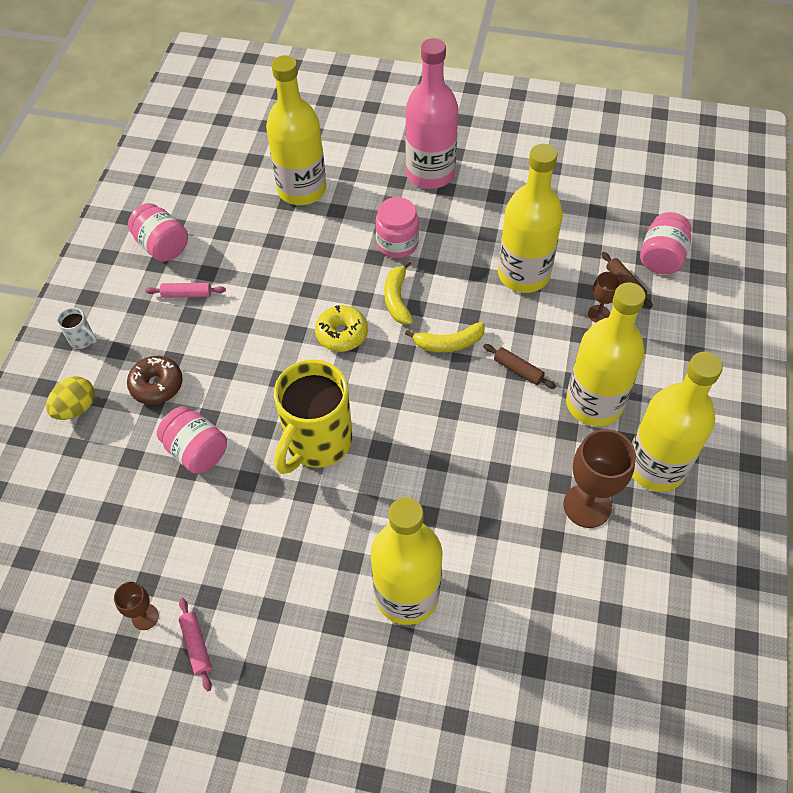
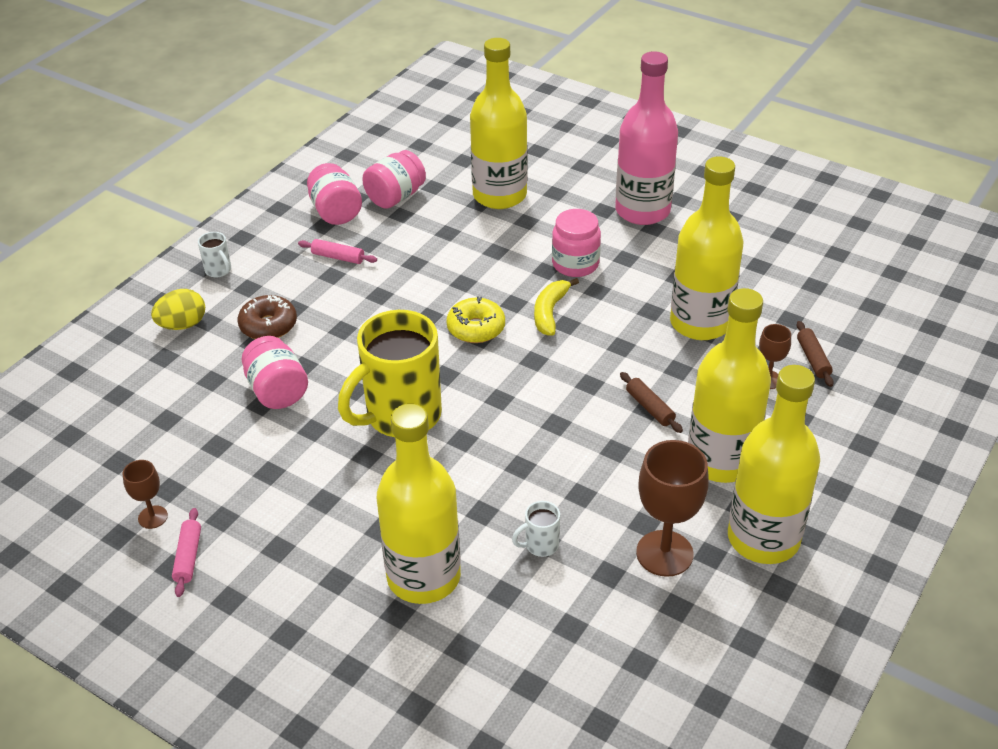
camera: 20 degrees right, 15 degrees down
yellow banana [405,322,485,352] -> none
pink jar [640,212,691,274] -> pink jar moved to [363,150,426,209]
none -> white mug [512,501,560,557]

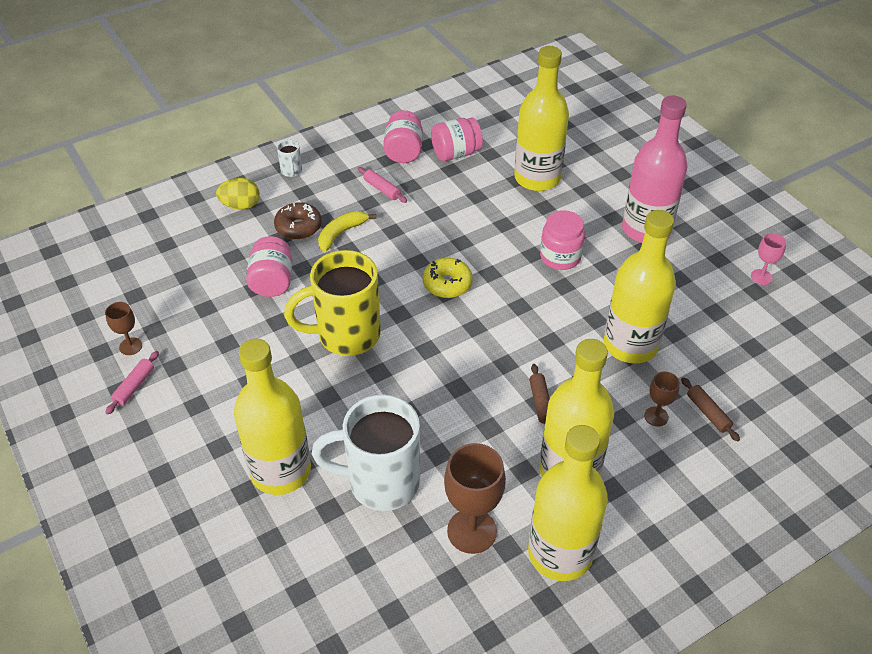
camera: 25 degrees right, 5 degrees up
white mug [512,501,560,557] -> white mug [312,395,420,511], size x2.46
yellow banana [534,278,579,336] -> yellow banana moved to [318,211,377,252]
brown rolling pin [797,321,834,387] -> brown rolling pin turned 45 degrees counterclockwise [681,377,740,441]
none -> pink goblet [751,233,786,285]

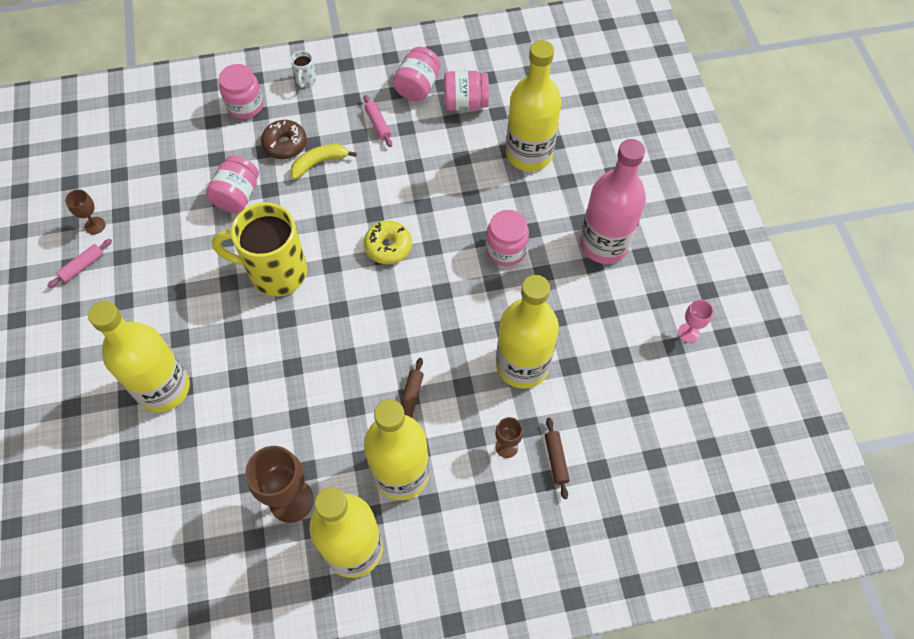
camera: 20 degrees right, 15 degrees up
yellow egg [216,178,260,210] -> pink jar [219,64,263,119]
white mug [312,395,420,511] -> none

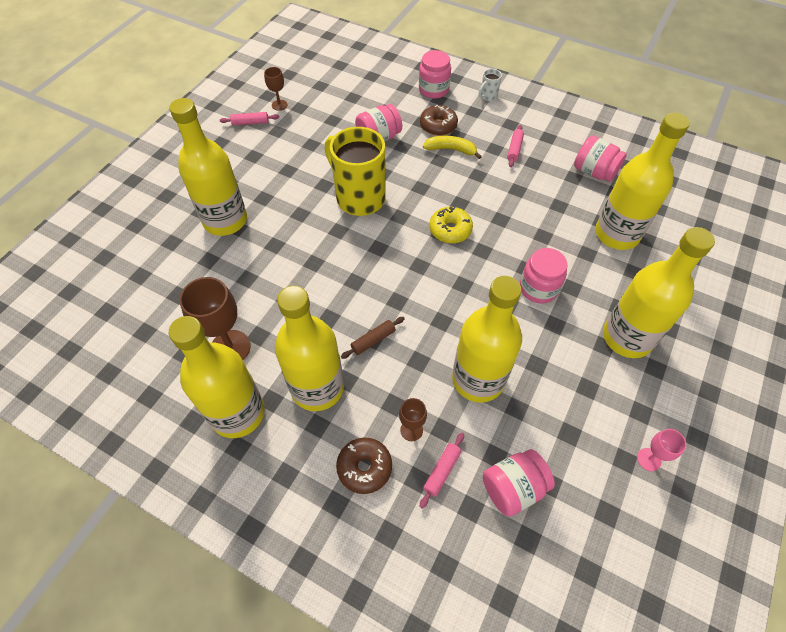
camera: 40 degrees right, 5 degrees down
pink jar [393,47,440,101] -> pink jar moved to [483,449,555,517]
brown rolling pin [545,418,570,499] -> pink rolling pin [420,433,464,509]
pink bottle [580,139,646,264] -> yellow bottle [603,227,715,358]
none -> brown donut [336,438,392,494]

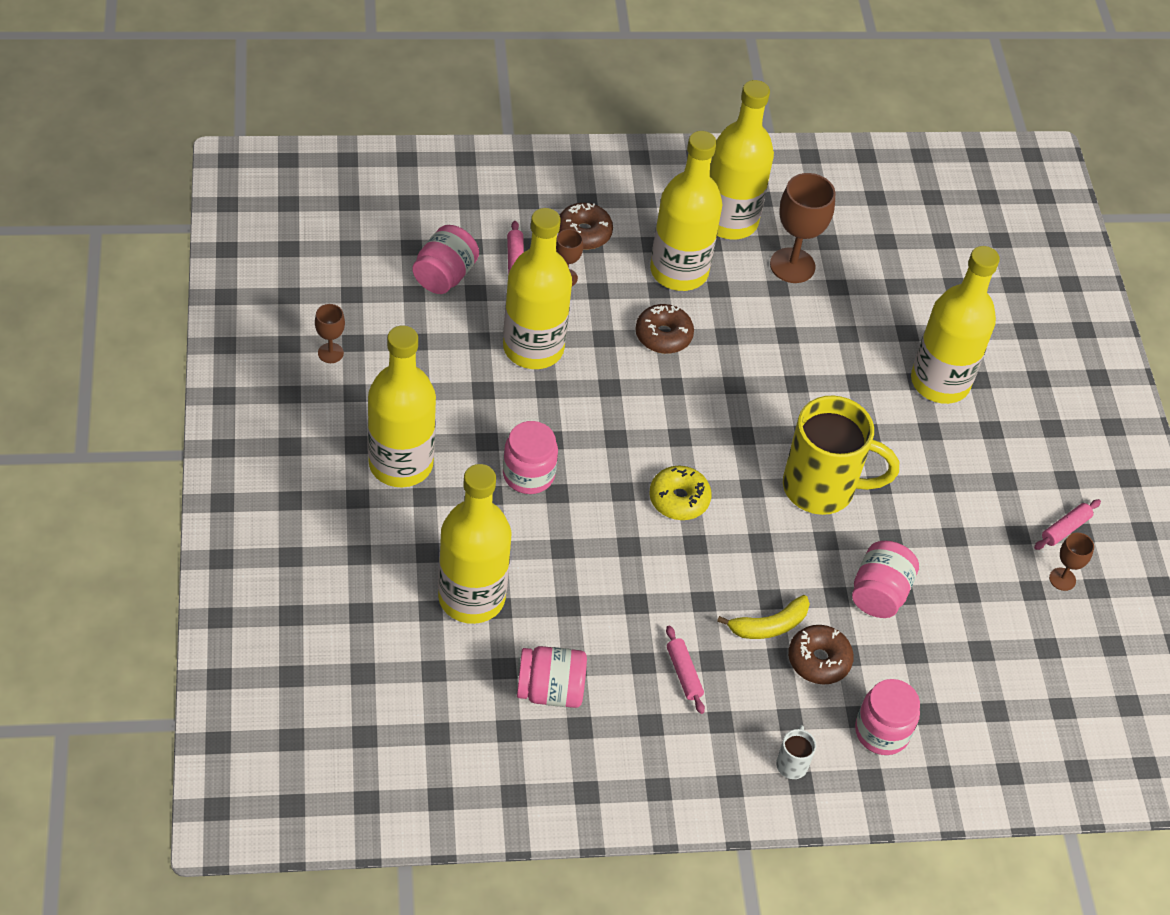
camera: 140 degrees right, 5 degrees down
brown rolling pin [341,317,405,359] -> brown donut [635,304,694,354]
pink goblet [637,429,686,471] -> brown goblet [315,304,345,363]

